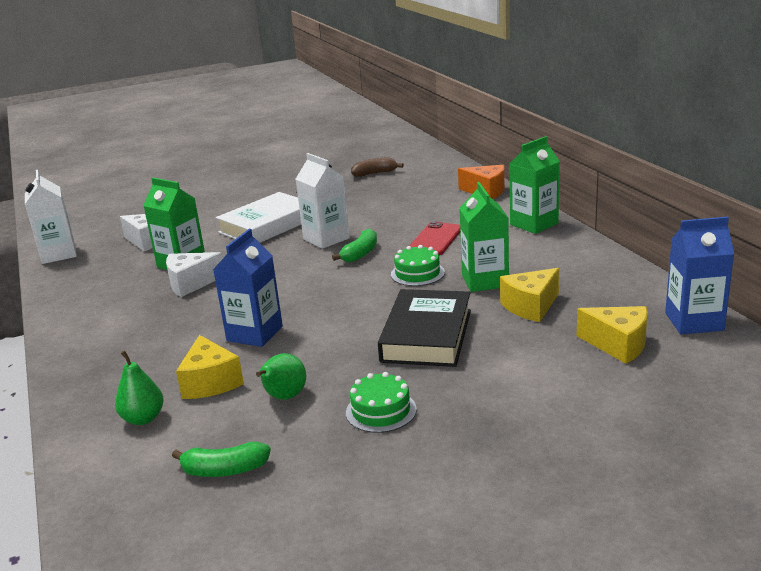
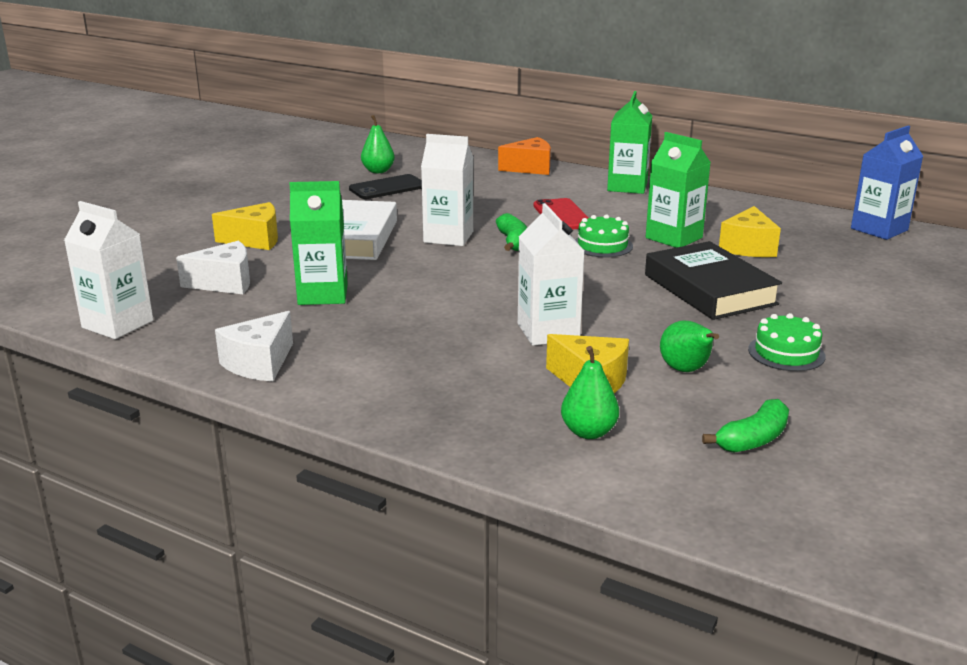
camera: 40 degrees left, 0 degrees up
white cheese [166,252,223,297] -> white cheese moved to [215,311,293,381]
blue carton [213,229,283,347] -> white carton [518,203,585,346]
brown banana [351,157,404,177] -> green pear [361,115,395,173]
yellow cheese [577,306,648,364] -> yellow cheese moved to [212,202,278,250]
none -> black phone [349,174,422,199]

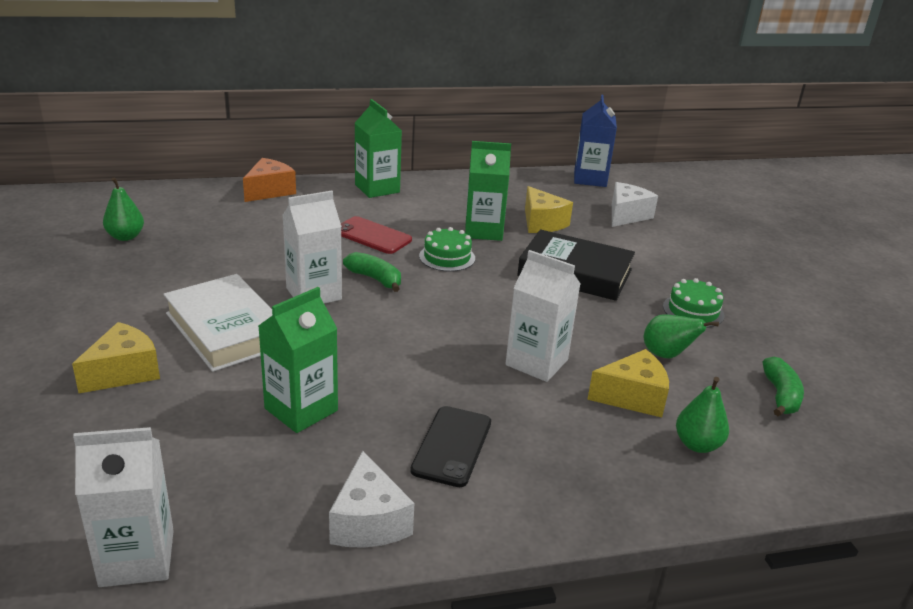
camera: 45 degrees left, 5 degrees up
white cheese [176,241,250,294] -> white cheese moved to [612,182,658,227]
black phone [349,174,422,199] -> black phone moved to [410,406,491,487]

